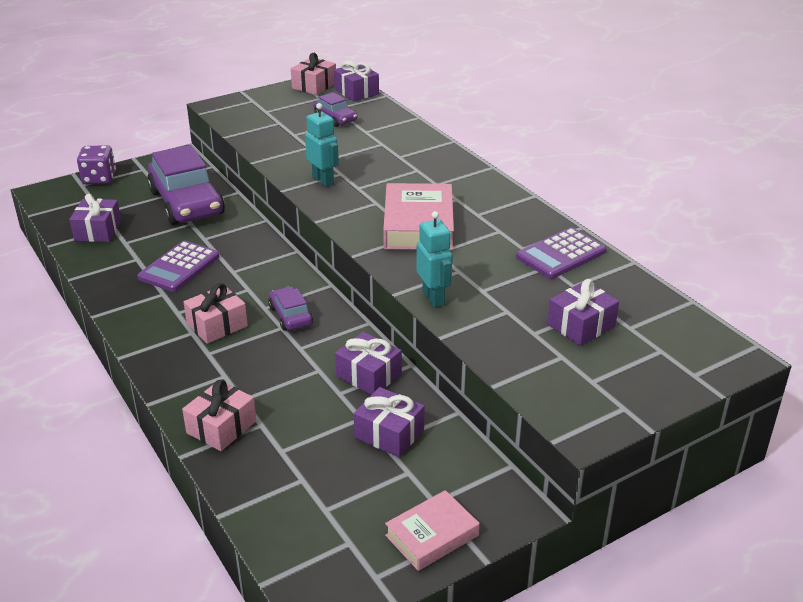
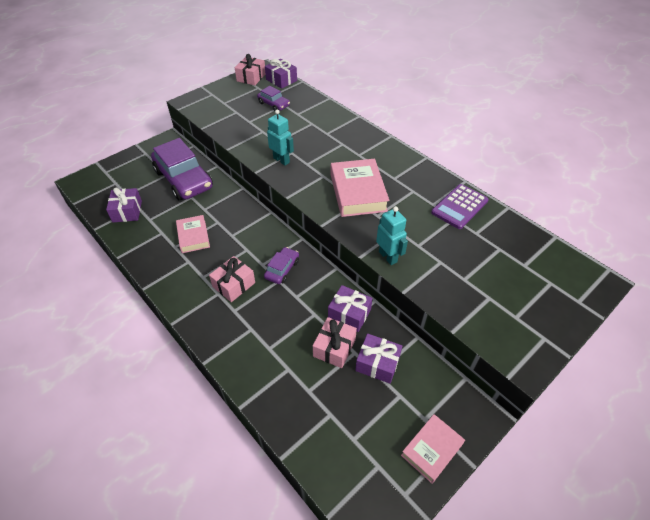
camera: 10 degrees left, 15 degrees up
purple dice [77,145,116,184] -> none
purple calculator [137,241,220,292] -> pink book [176,215,210,253]
pink gift [182,380,256,451] -> pink gift moved to [313,317,357,368]
purple car [268,286,313,331] -> purple car turned 60 degrees clockwise [264,247,299,284]
purple gift [547,279,619,346] -> none

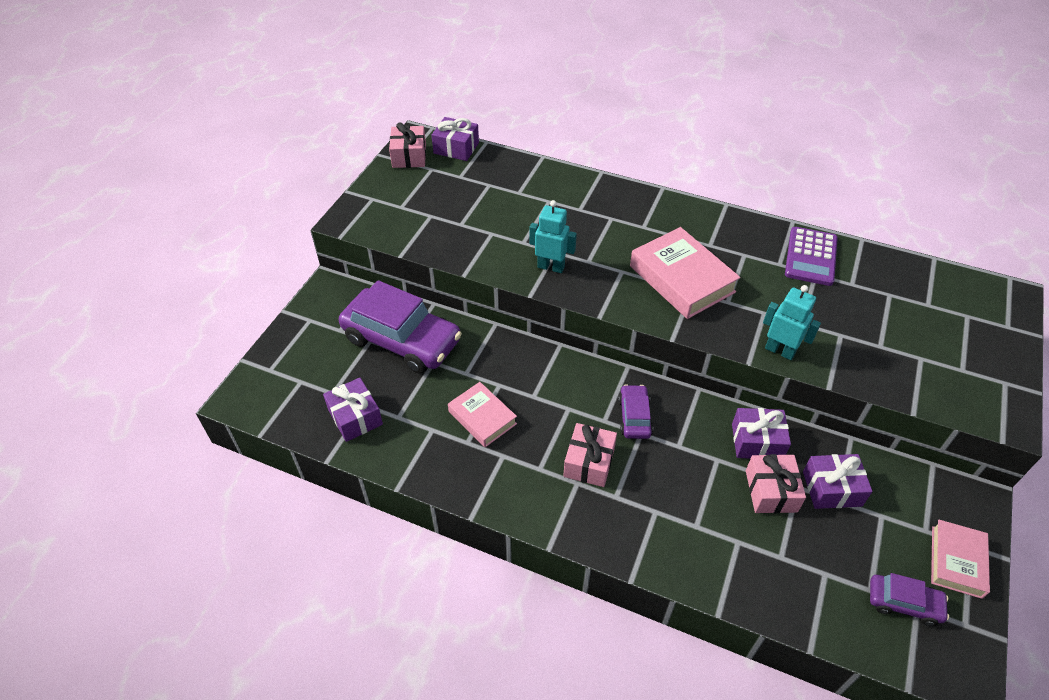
camera: 25 degrees left, 0 degrees up
purple car [257,86,290,111] -> purple car moved to [870,573,949,626]

